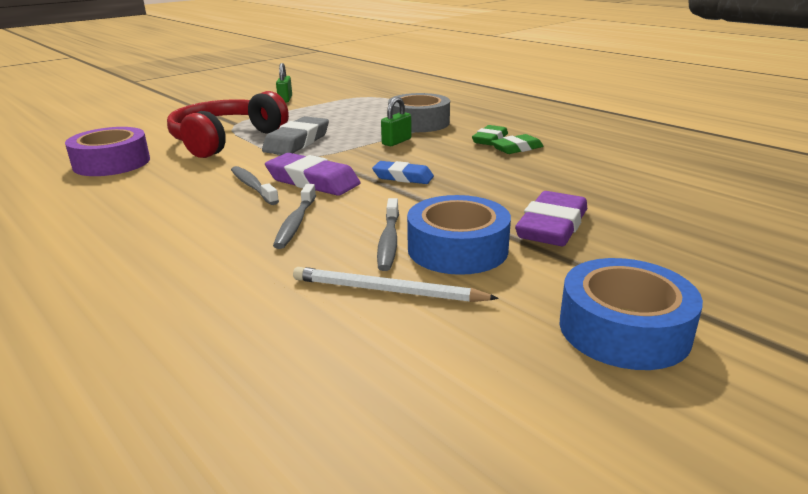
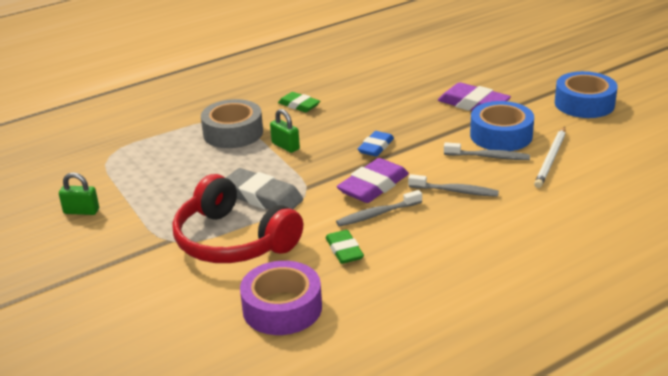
camera: 80 degrees left, 5 degrees up
green eraser [491,134,544,154] -> green eraser moved to [326,230,364,264]

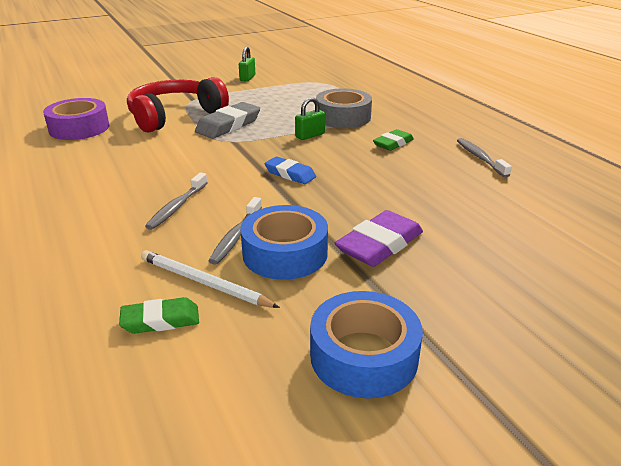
camera: 95 degrees right, 0 degrees up
green eraser [326,230,364,264] -> green eraser moved to [119,297,199,334]
grey toothbrush [336,190,422,227] -> grey toothbrush moved to [457,138,512,178]
purple eraser [337,158,409,203] -> none

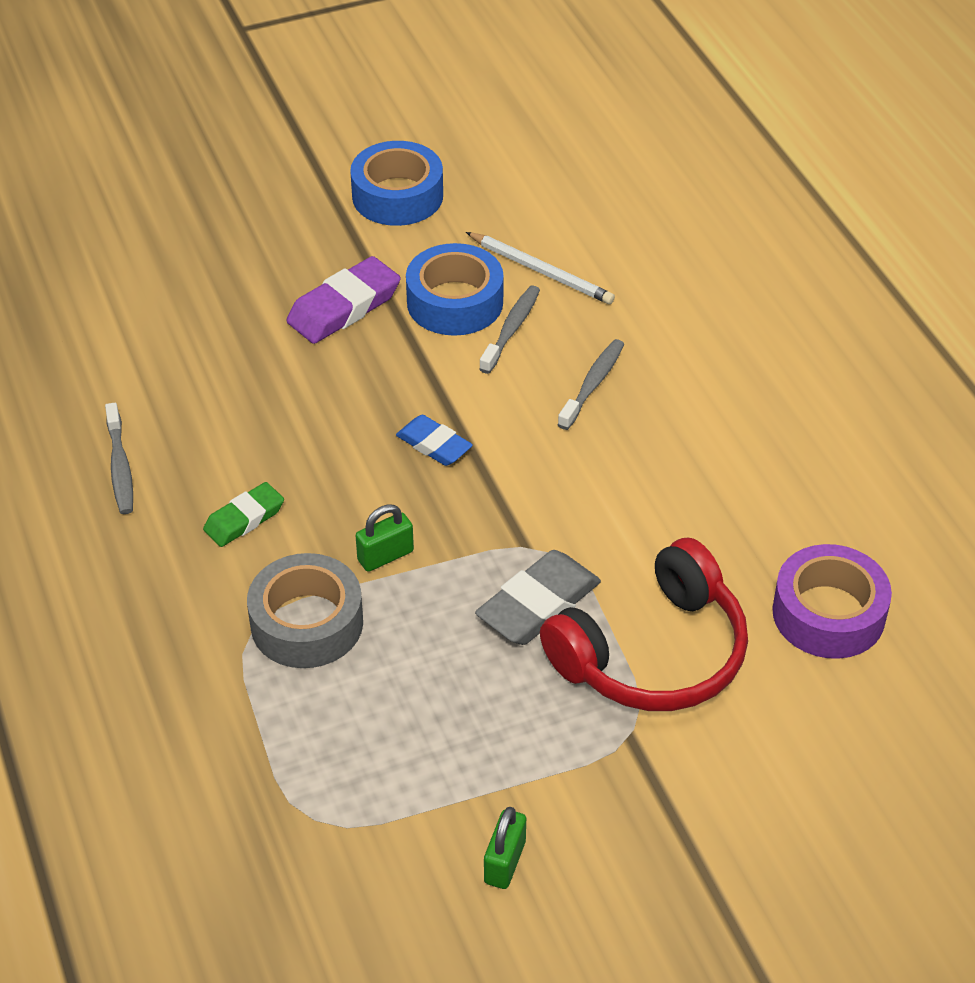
camera: 175 degrees left, 15 degrees up
green eraser [119,297,199,334] -> none

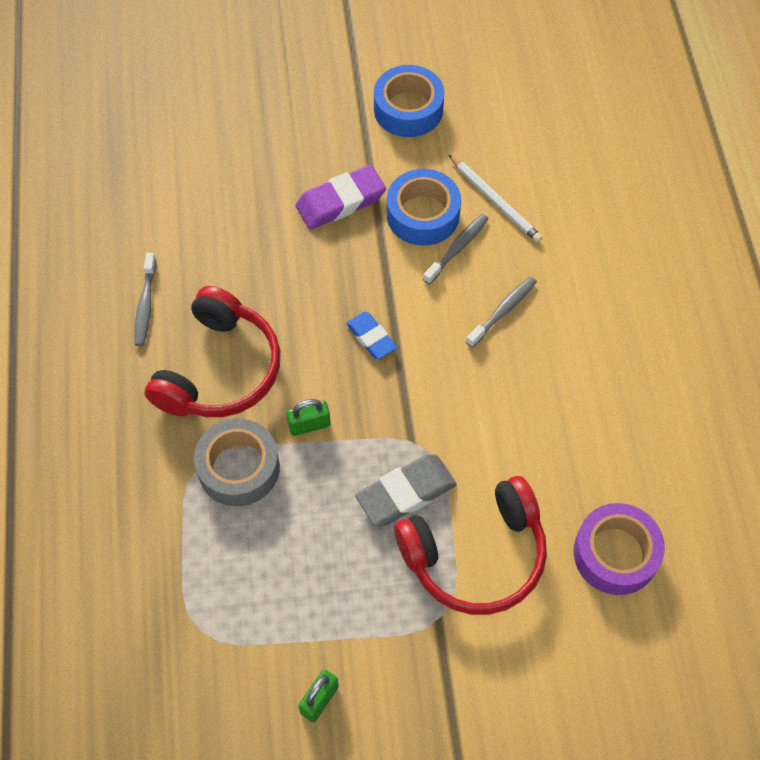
camera: 15 degrees right, 15 degrees up
green eraser [203,482,284,547] -> red headphones [145,286,280,417]

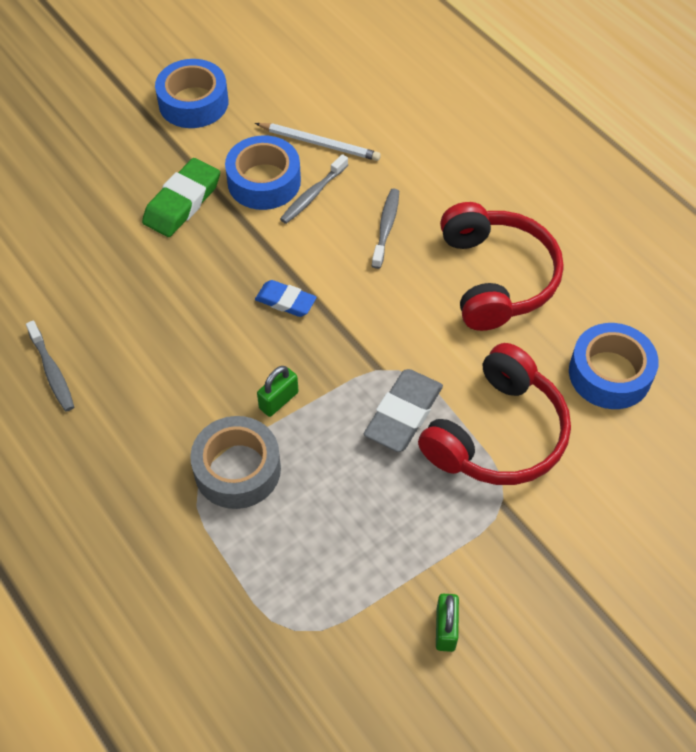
camera: 30 degrees left, 5 degrees down
red headphones [145,286,280,417] -> red headphones moved to [440,202,564,331]
purple eraser [296,165,386,229] -> green eraser [142,158,220,237]
grey toothbrush [423,214,488,285] -> grey toothbrush turned 150 degrees counterclockwise [280,154,348,224]
purple tape [573,503,665,595] -> blue tape [569,323,659,409]

